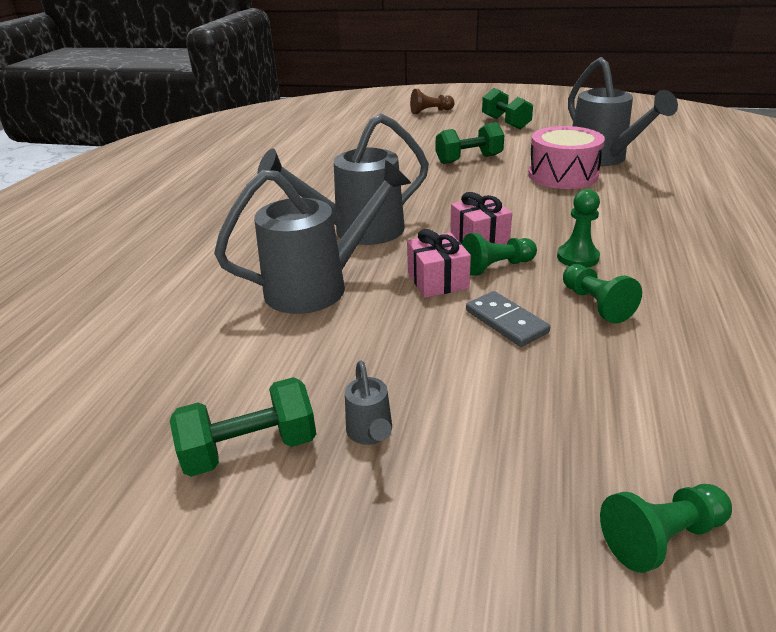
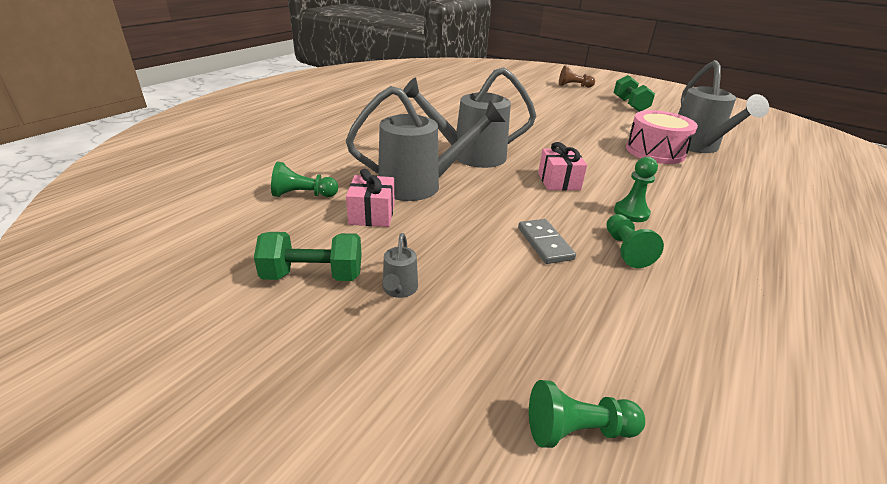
camera: 15 degrees right, 0 degrees up
pink gift [407,229,471,298] -> pink gift moved to [346,168,395,227]
green dumbbell [436,122,504,164] -> none
green pawn [462,233,537,276] -> green pawn moved to [271,161,338,197]

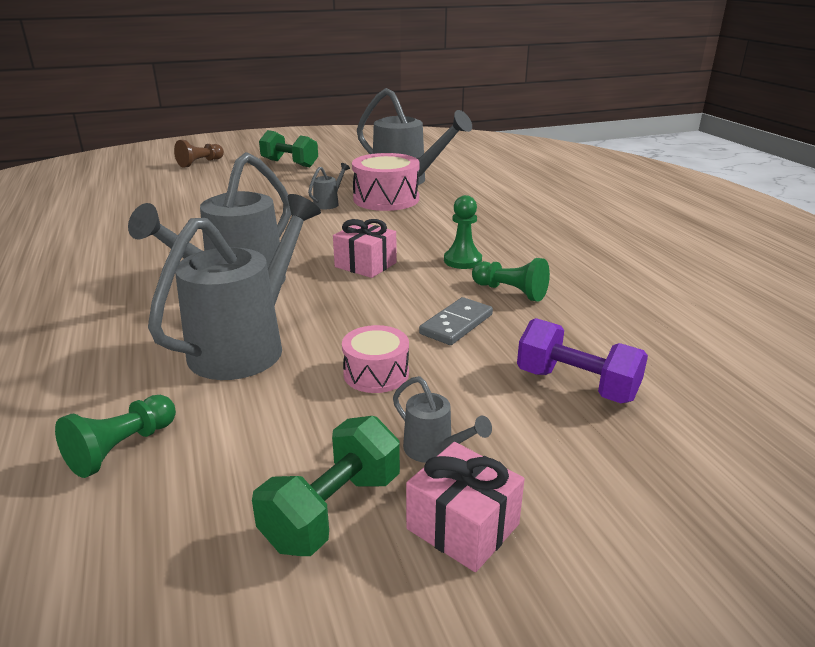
camera: 50 degrees left, 5 degrees down
pink gift [346,168,395,227] -> pink gift moved to [406,442,525,572]
grey domino [518,219,576,264] -> grey domino turned 75 degrees counterclockwise [419,297,493,345]
green pawn [529,380,645,448] -> none
none -> grey watering can [308,163,350,209]
none -> pink drum [342,325,409,393]
none -> purple dumbbell [517,318,648,403]

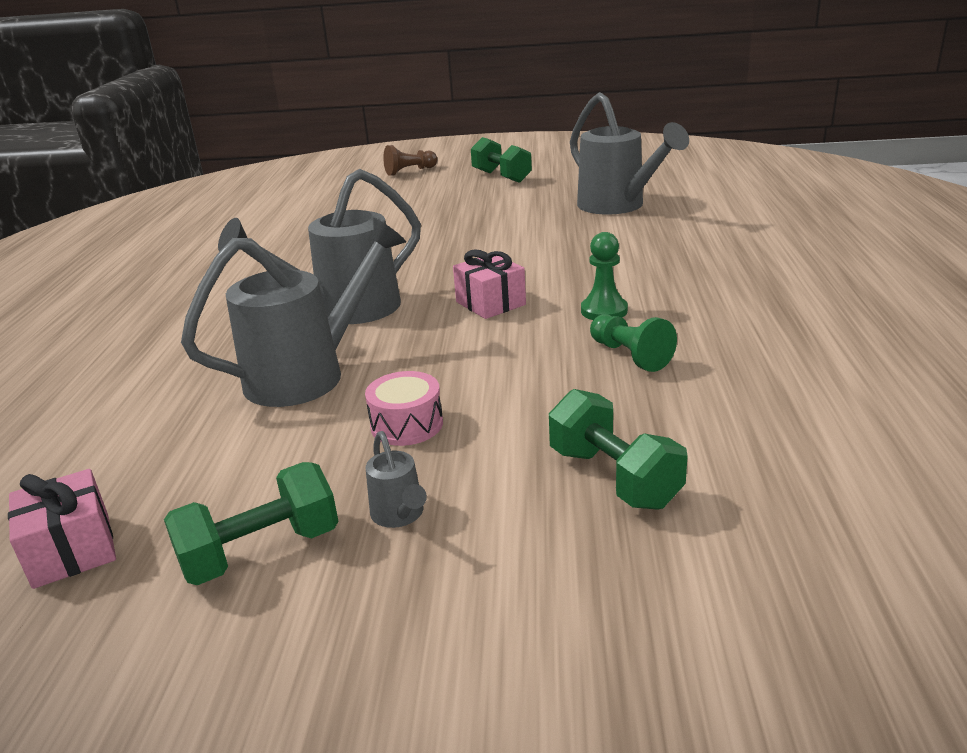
camera: 25 degrees right, 0 degrees up
green pawn [55,395,176,478] -> none
grey watering can [308,163,350,209] -> none
pink drum [352,153,420,211] -> none
pink gift [406,442,525,572] -> pink gift moved to [8,469,116,589]
grey domino [419,297,493,345] -> none
purple dumbbell [517,318,648,403] -> green dumbbell [549,389,688,510]

